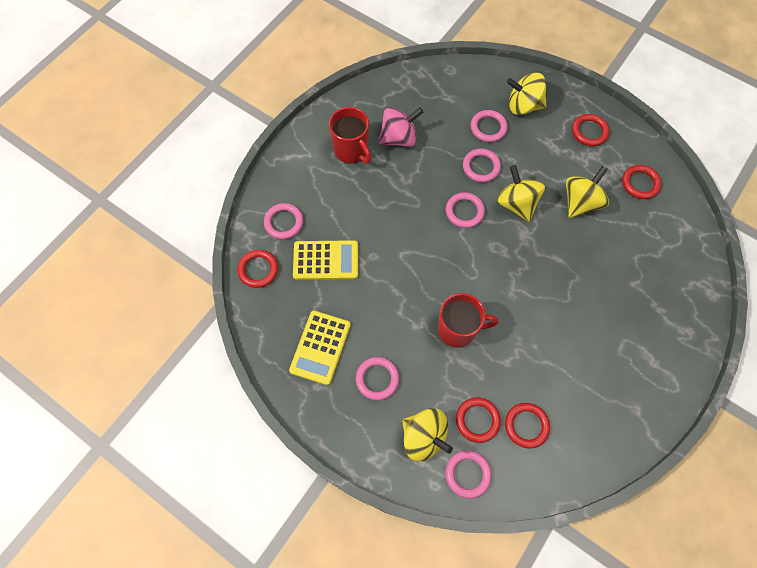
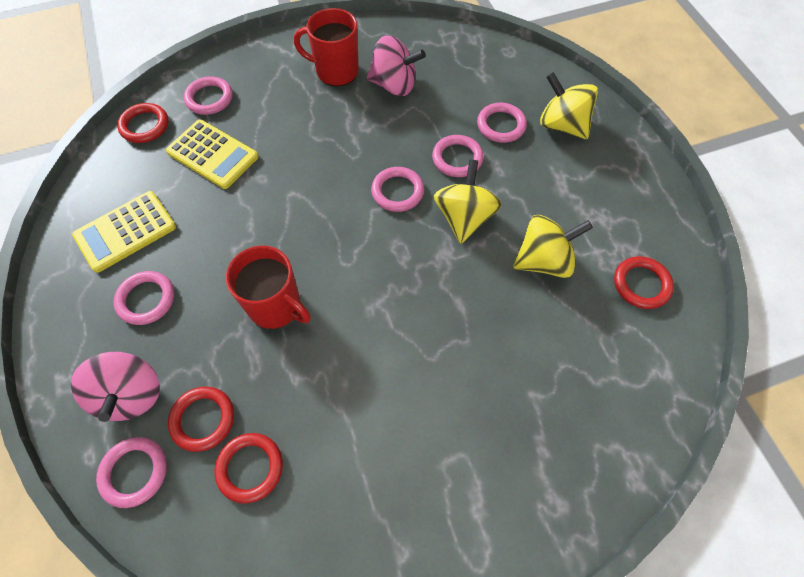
camera: 35 degrees right, 5 degrees down
red mug [329,107,372,164] -> red mug turned 105 degrees clockwise [294,8,359,86]
yellow spinning top [402,408,453,461] -> pink spinning top [71,352,160,422]
red ring [572,114,610,146] -> none

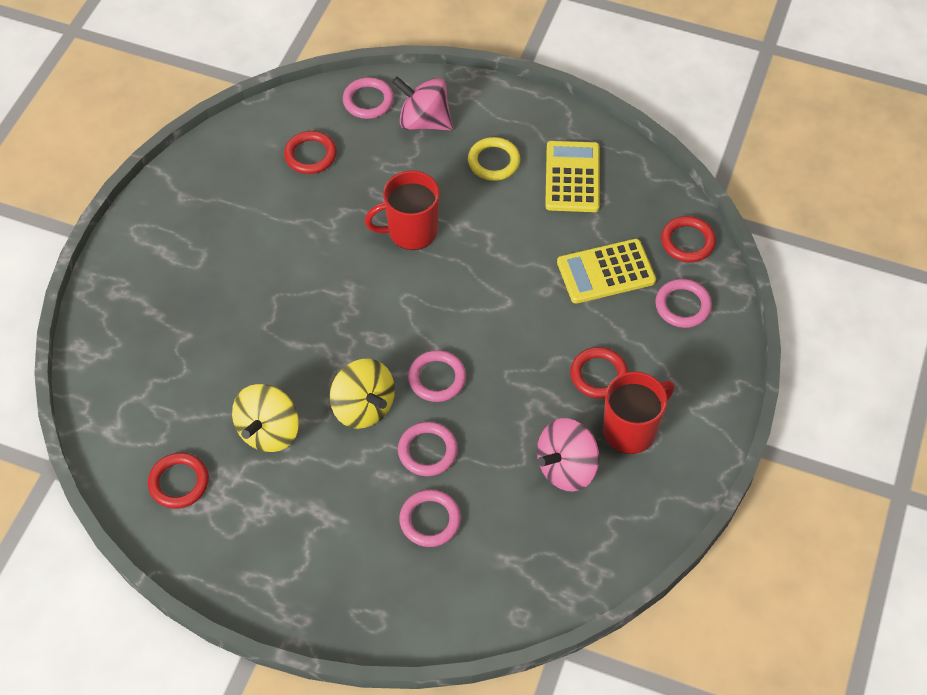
camera: 130 degrees right, 5 degrees down
pink ring [114,271,174,325] -> yellow ring [468,137,520,181]
red ring [168,387,234,452] -> red ring moved to [570,347,628,399]
yellow spinning top [540,72,598,139] -> none

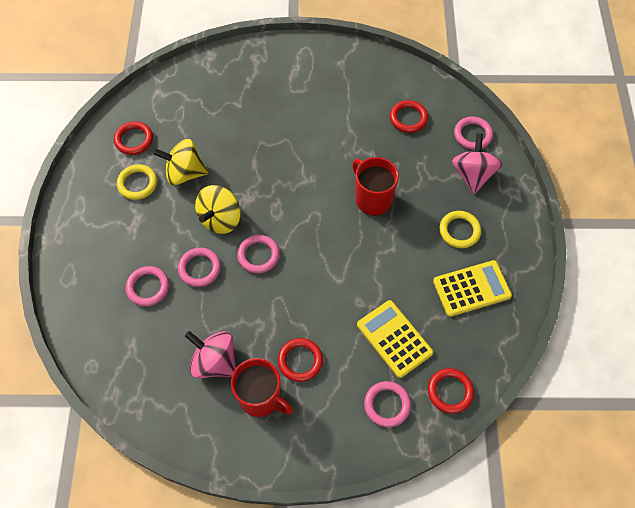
camera: 70 degrees right, 5 degrees up
none -> yellow ring [117,164,157,200]

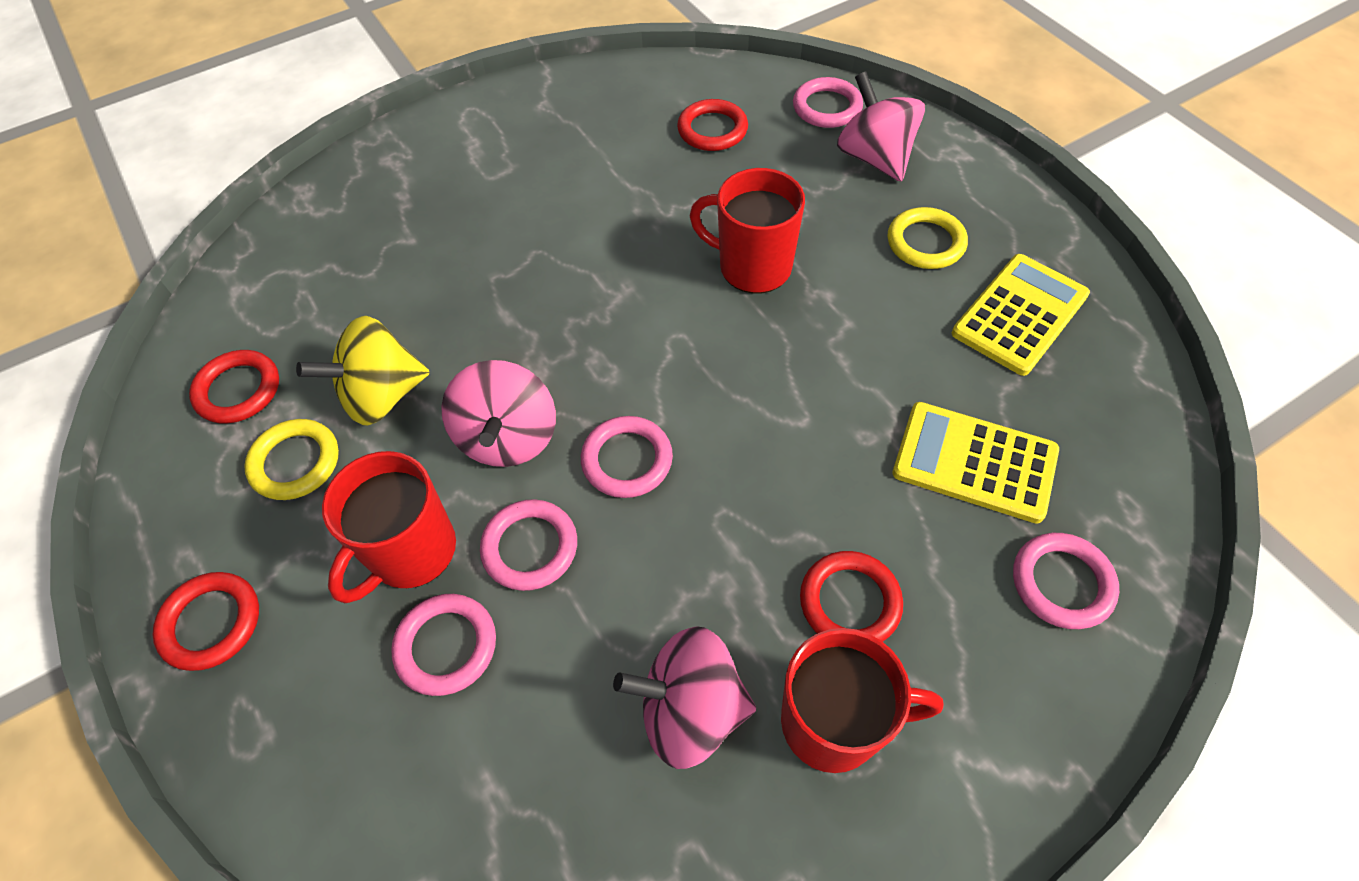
camera: 30 degrees left, 5 degrees down
yellow spinning top [195,185,241,234] -> pink spinning top [441,360,556,467]
red ring [428,368,474,414] -> red ring moved to [153,572,259,671]
none -> red mug [322,451,456,603]

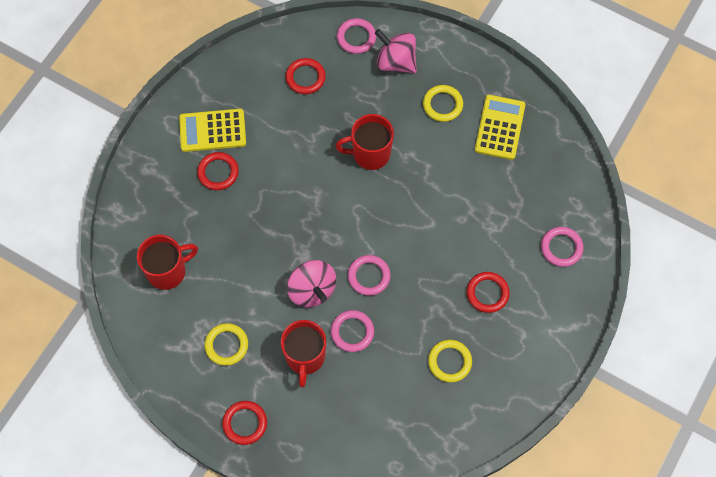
camera: 30 degrees left, 10 degrees up
red ring [189,350,279,423] -> red ring moved to [197,152,239,190]
yellow spinning top [296,316,430,425] -> none
pink ring [391,594,496,696] -> none
pink spinning top [613,626,756,769] -> yellow ring [428,340,472,382]
red mug [781,628,944,773] -> red mug moved to [137,235,198,290]
yellow calculator [892,402,1059,524] -> yellow calculator moved to [179,109,246,152]

